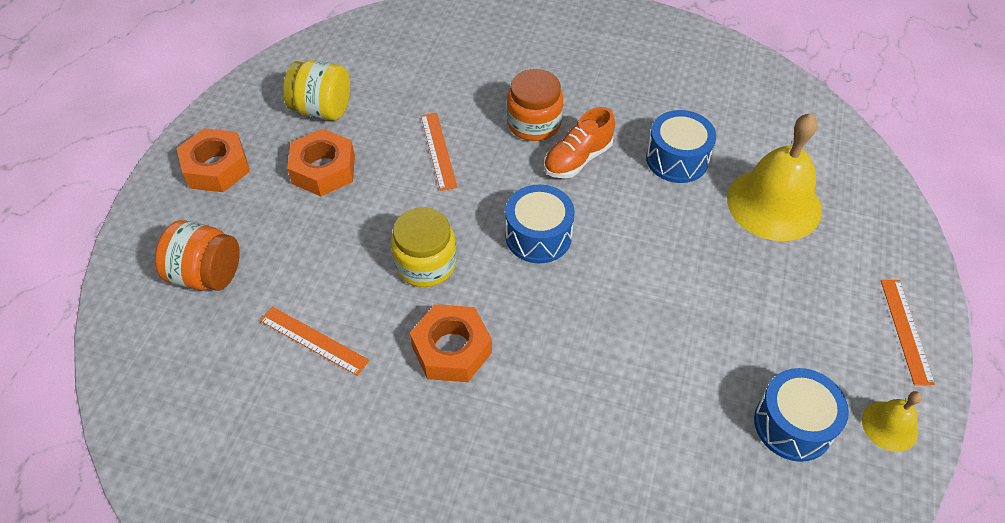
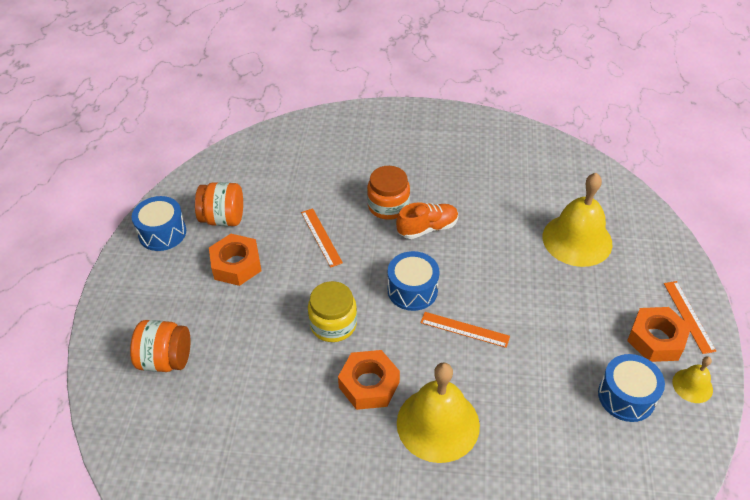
camera: 10 degrees left, 5 degrees down
orange nut [177,128,250,192] -> orange nut moved to [627,307,691,362]
orange ruler [260,306,370,376] -> orange ruler moved to [420,312,510,348]
yellow jar [283,60,350,121] -> orange jar [195,182,243,226]
orange shoe [544,107,615,178] -> orange shoe turned 150 degrees counterclockwise [396,202,458,239]
blue drum [646,110,716,183] -> blue drum moved to [132,196,186,251]
none -> yellow bell [397,362,480,463]

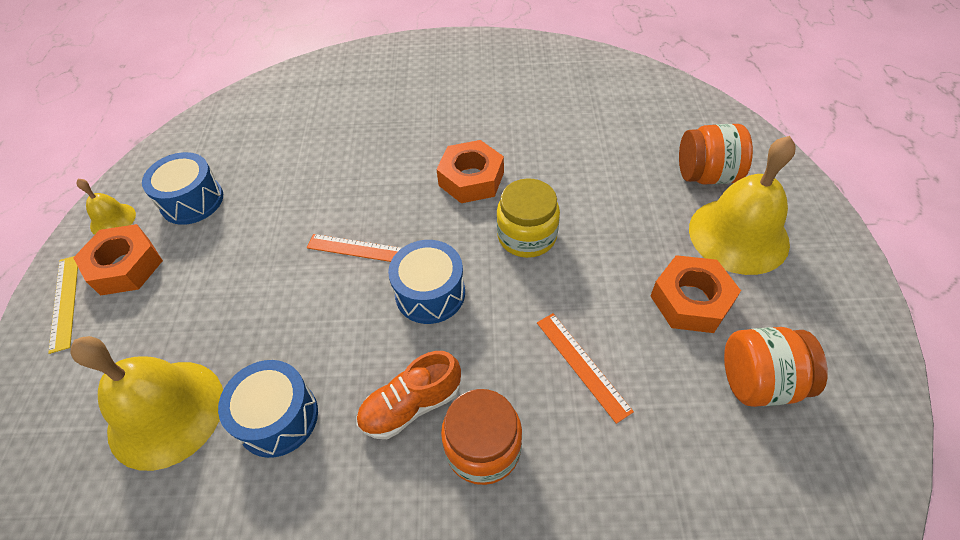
camera: 175 degrees right, 5 degrees up
blue drum [132,196,186,251] -> blue drum moved to [218,360,318,458]
yellow bell [397,362,480,463] -> yellow bell moved to [689,136,796,275]
orange ruler [664,281,716,354] -> yellow ruler [48,256,78,354]

